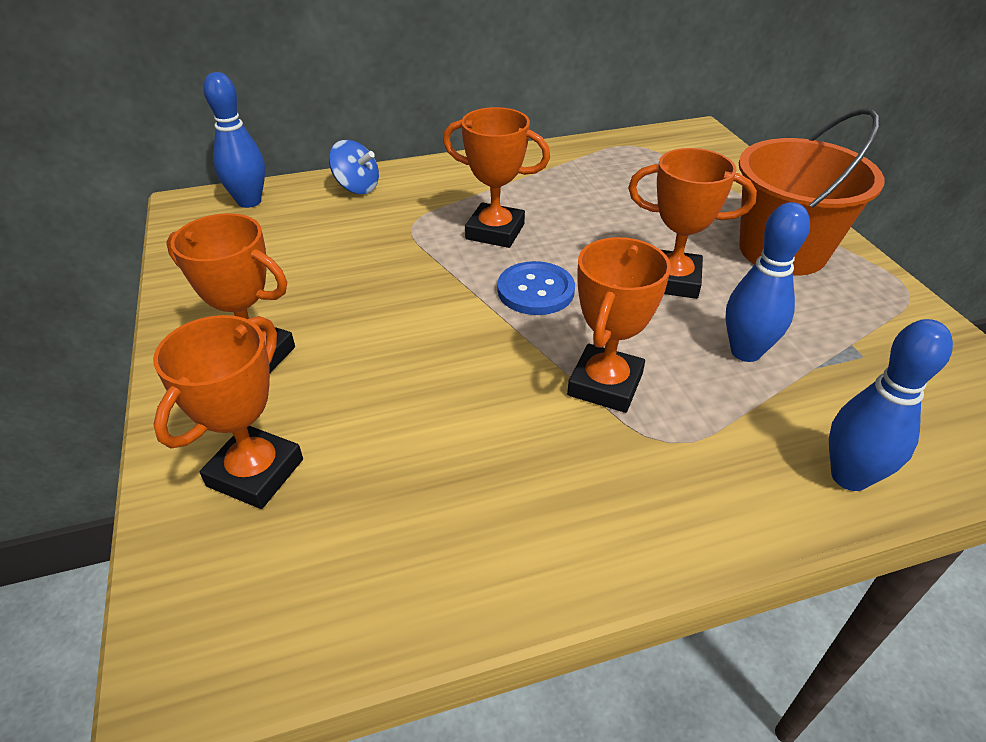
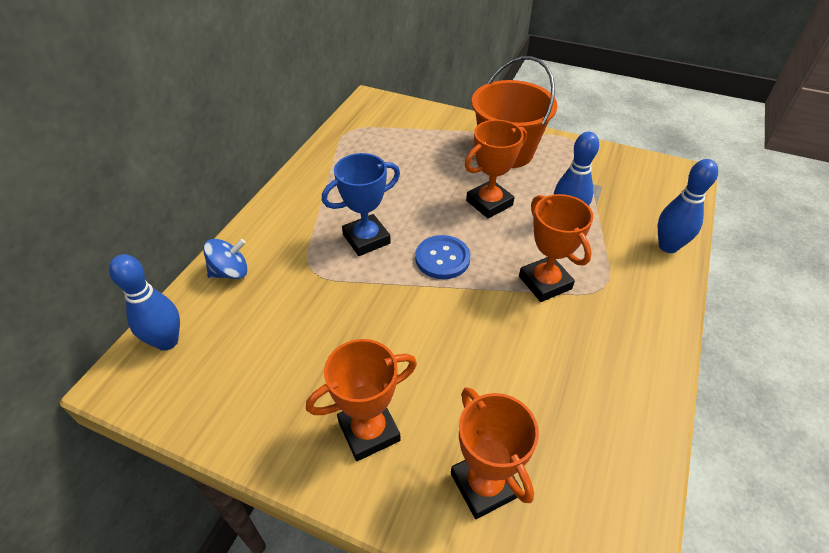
camera: 50 degrees left, 5 degrees up
orange trophy [443,107,550,248] -> blue trophy [322,153,400,256]

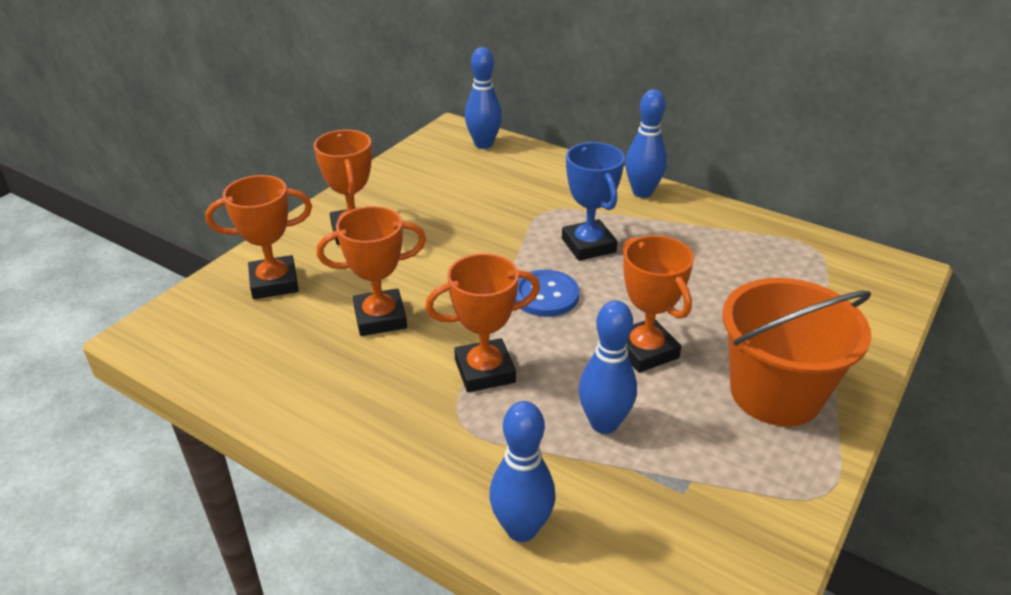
camera: 100 degrees right, 10 degrees down
blue spinning top [203,239,248,279] -> none
none -> orange trophy [316,206,426,336]
none -> blue bowling pin [625,90,667,198]

